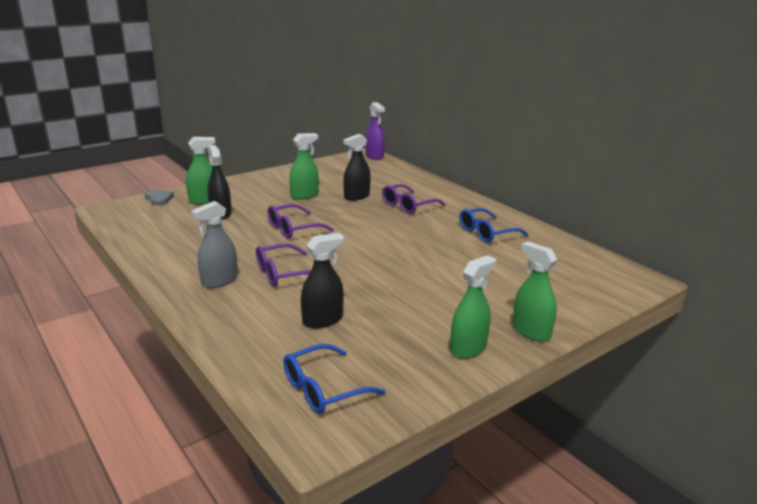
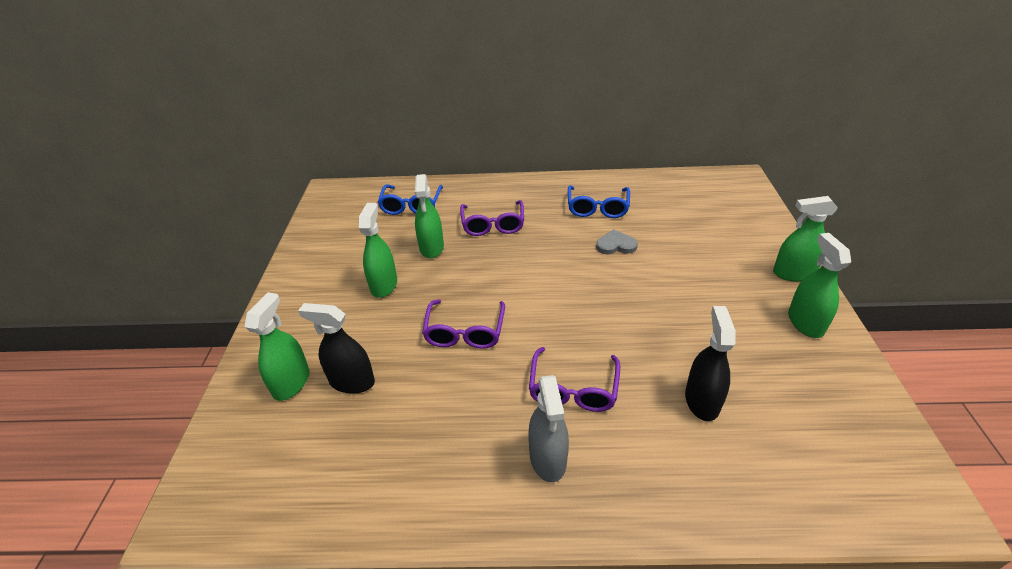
camera: 50 degrees left, 15 degrees up
grey heart [145,190,174,205] -> grey heart moved to [596,229,638,254]
blue glasses [283,344,386,414] -> blue glasses moved to [377,185,443,215]
black spray bottle [343,134,371,201] -> green spray bottle [415,174,444,258]
purple spray bottle [365,102,385,160] -> none

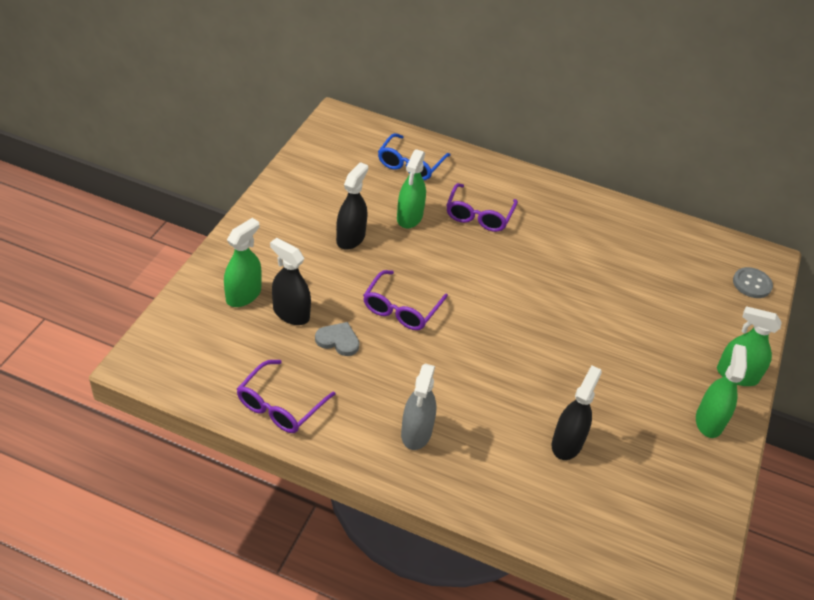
camera: 15 degrees right, 5 degrees up
green spray bottle [359,203,397,298] -> black spray bottle [336,162,368,250]
purple glasses [529,347,620,412] -> purple glasses moved to [237,360,336,433]
blue glasses [568,185,630,218] -> none
grey heart [596,229,638,254] -> grey heart moved to [315,322,359,356]
none -> grey button [733,267,773,298]

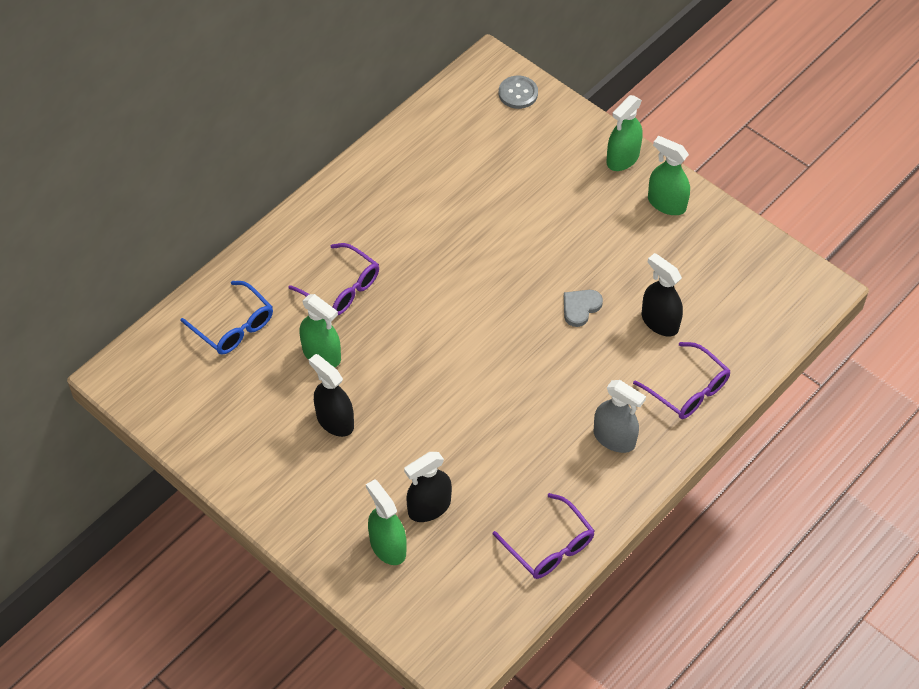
camera: 65 degrees left, 10 degrees up
grey heart [315,322,359,356] -> grey heart moved to [564,290,603,327]
purple glasses [363,270,448,330] -> purple glasses moved to [633,342,731,419]

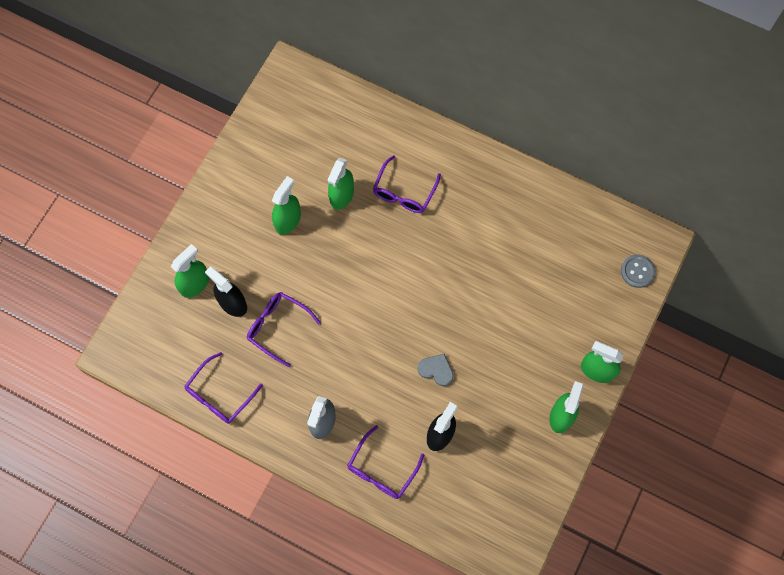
camera: 75 degrees right, 15 degrees up
blue glasses [181,281,273,355] -> none
black spray bottle [309,354,354,437] -> green spray bottle [272,176,301,235]
none -> purple glasses [247,292,321,367]

